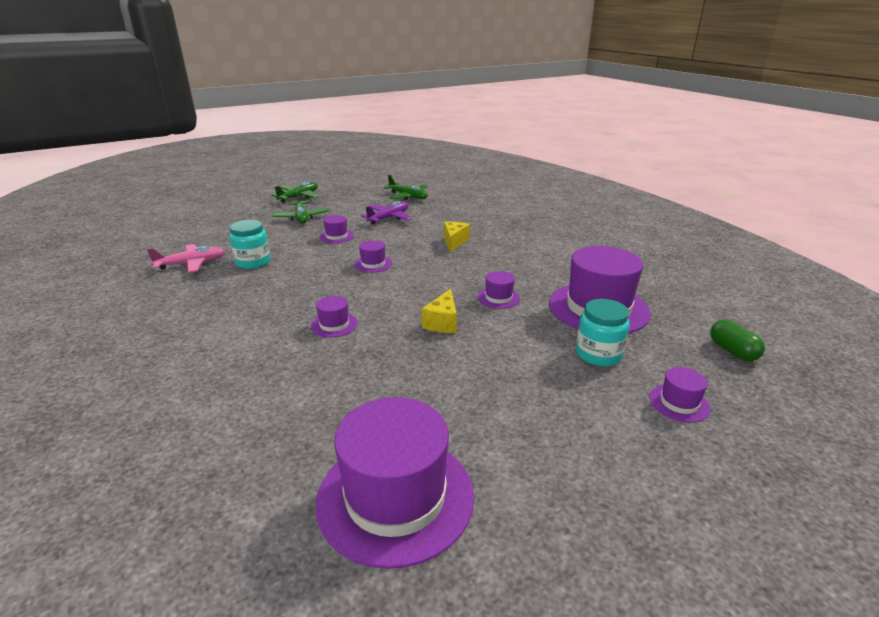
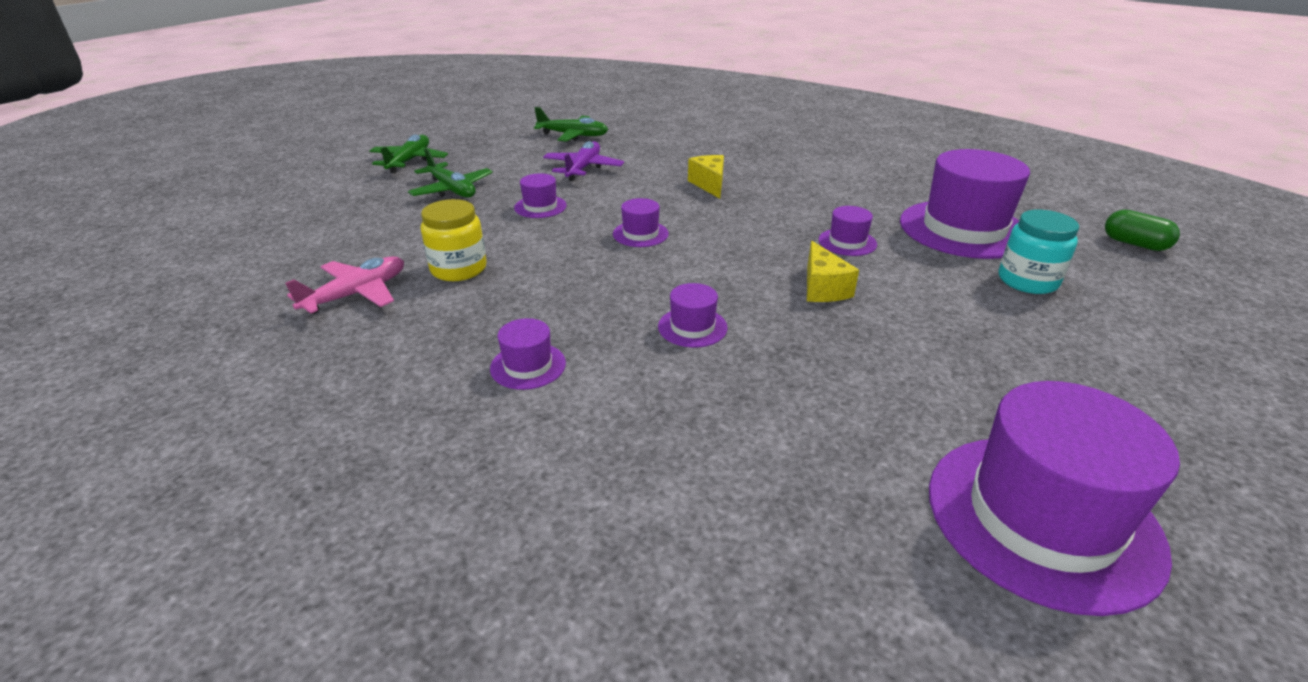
camera: 25 degrees left, 5 degrees up
turquoise jar [229,220,271,269] -> yellow jar [421,199,487,281]
purple hat [650,367,711,423] -> purple hat moved to [490,318,566,390]

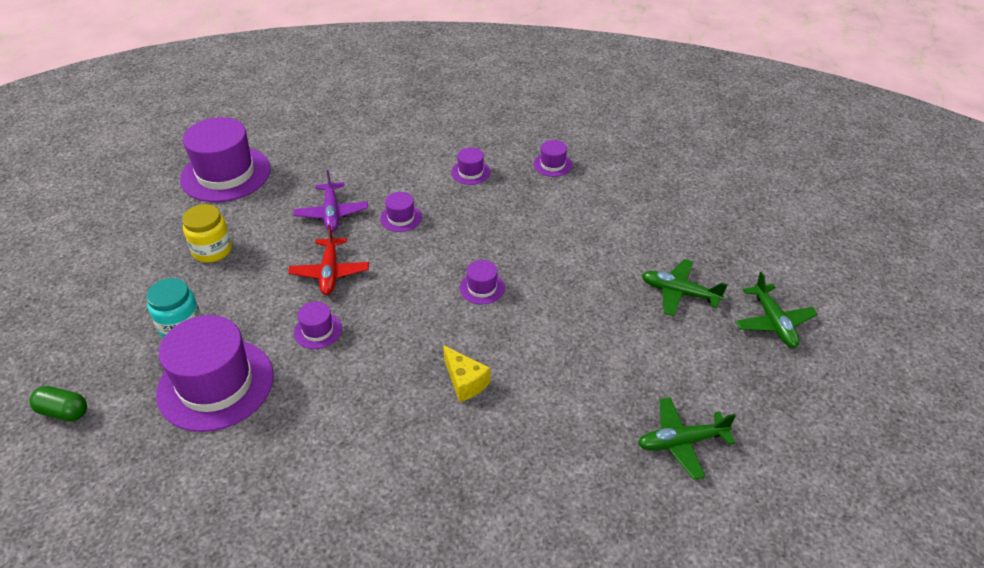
camera: 155 degrees right, 10 degrees up
pink plane [285,256,404,314] -> none
yellow jar [421,199,487,281] -> yellow jar moved to [182,204,232,263]
purple hat [514,173,567,218] -> purple hat moved to [534,140,572,177]
purple plane [543,141,624,181] -> purple plane moved to [294,170,368,232]
yellow cheese [807,241,859,302] -> red plane [288,225,369,295]

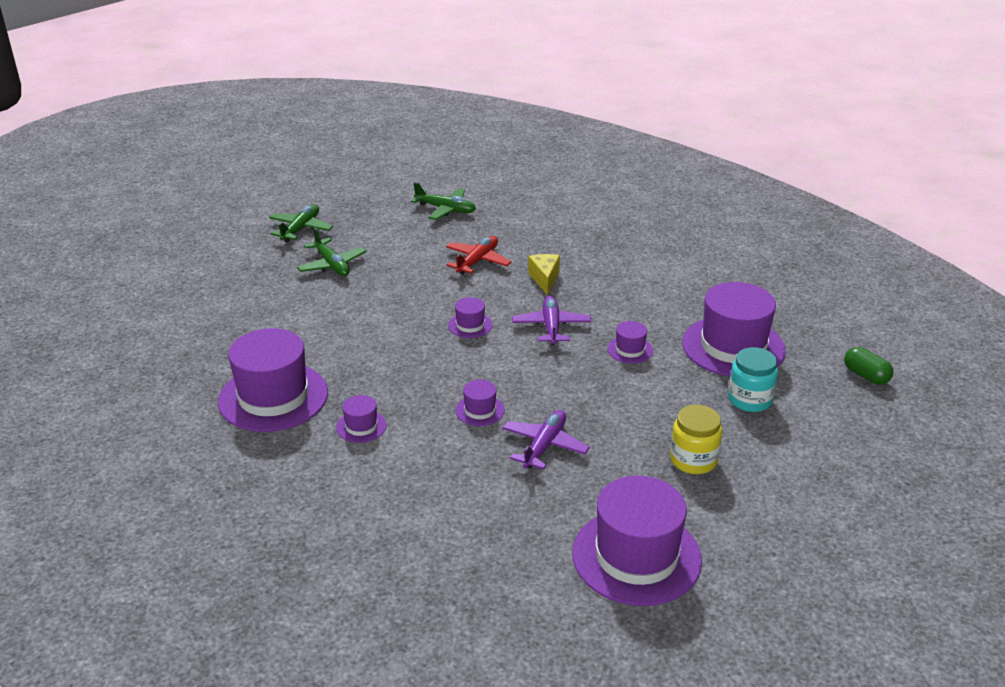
camera: 145 degrees left, 10 degrees down
red plane [288,225,369,295] -> red plane moved to [446,236,512,275]
purple hat [534,140,572,177] -> purple hat [218,328,328,432], size x2.24
none -> purple plane [512,296,591,345]

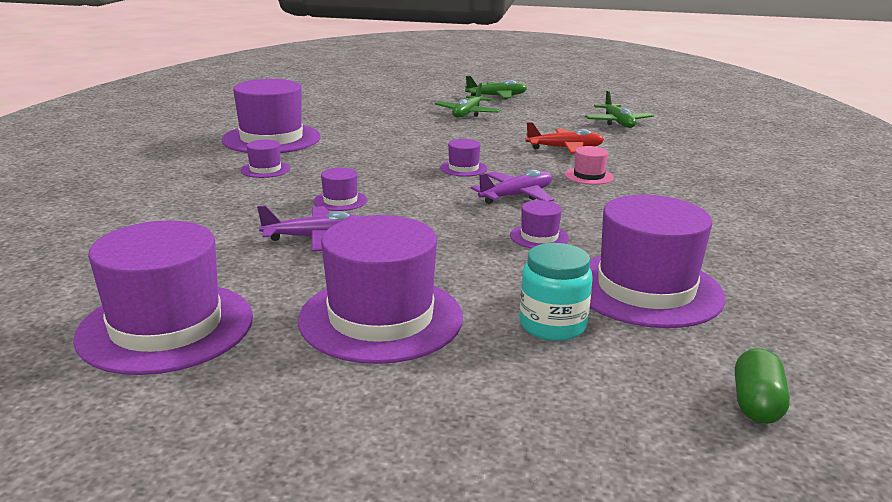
camera: 55 degrees right, 10 degrees down
yellow cheese [528,254,560,296] -> pink hat [565,146,614,185]
yellow jar [670,405,723,474] -> purple hat [298,215,463,364]

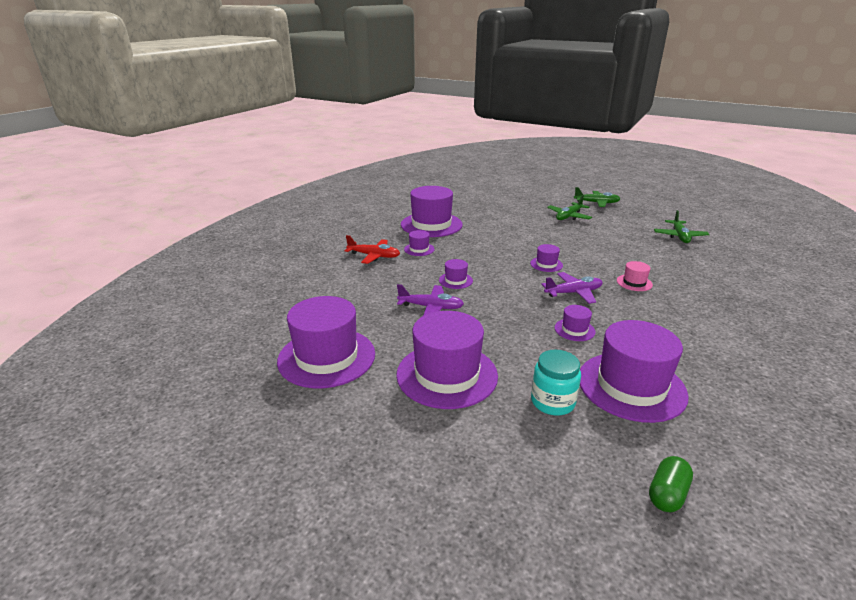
camera: 20 degrees right, 5 degrees up
red plane [525,122,604,154] -> red plane moved to [345,235,400,264]

